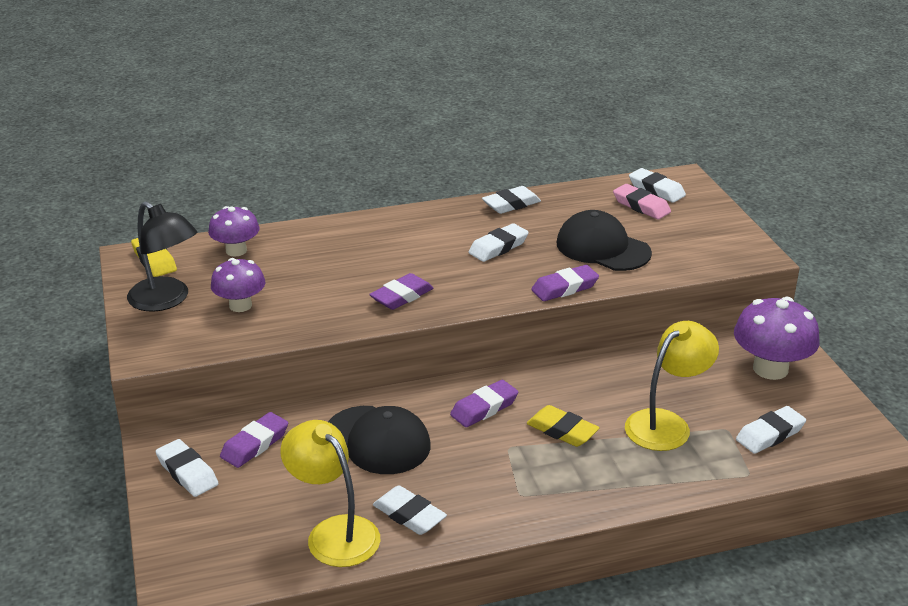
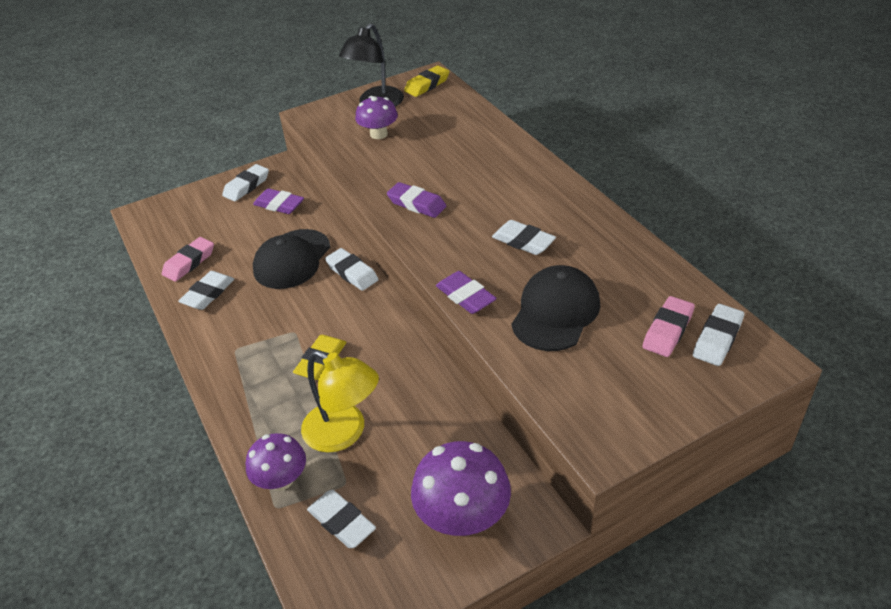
camera: 80 degrees right, 10 degrees up
purple mushroom [208,206,260,257] -> purple mushroom moved to [246,433,306,491]
yellow lamp [280,420,380,567] -> pink eraser [162,237,214,282]
purple eraser [450,380,518,427] -> none
white eraser [482,186,541,214] -> white eraser moved to [325,248,379,291]

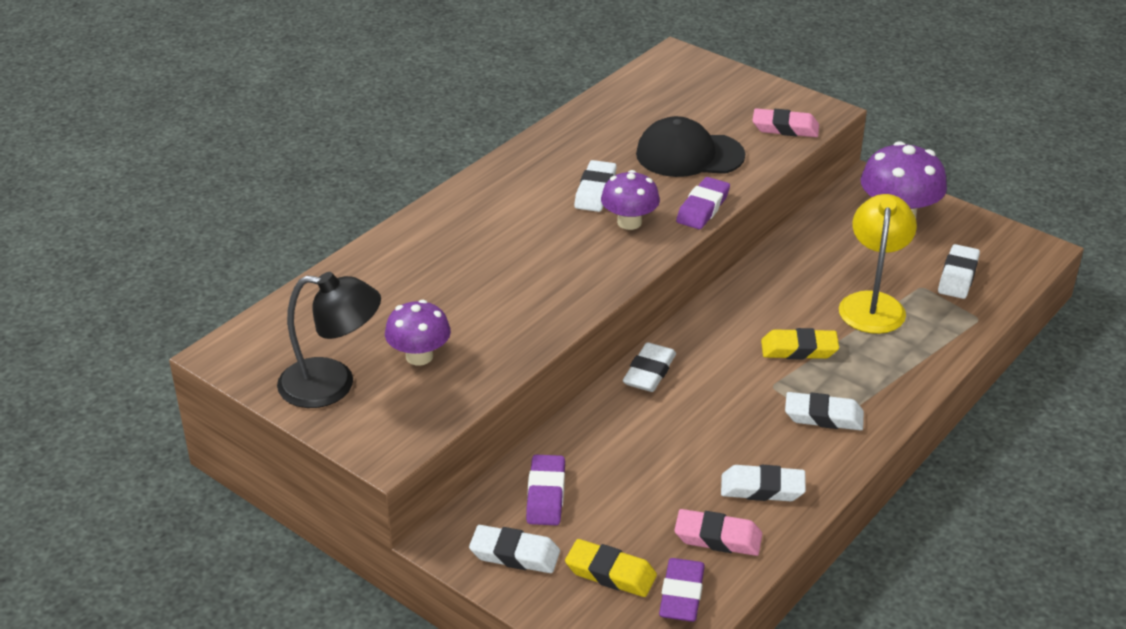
camera: 115 degrees left, 5 degrees down
purple mushroom [246,433,306,491] -> purple mushroom moved to [601,170,660,230]
black cap [253,229,330,289] -> none
purple eraser [387,182,446,218] -> purple eraser moved to [659,558,705,622]
yellow eraser [404,66,450,97] -> yellow eraser moved to [565,539,657,597]
pink eraser [642,296,695,357] -> pink eraser moved to [753,108,819,137]
white eraser [693,304,744,366] -> white eraser moved to [785,392,864,430]

